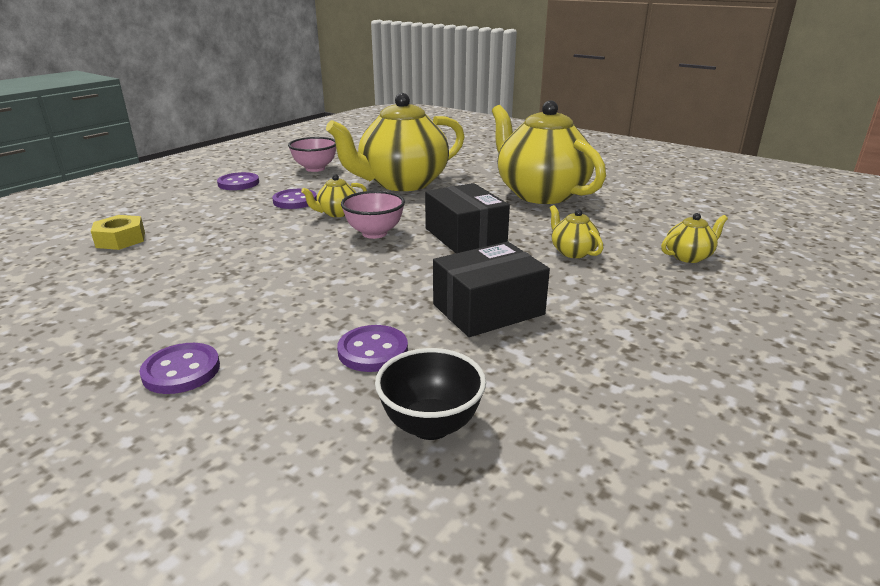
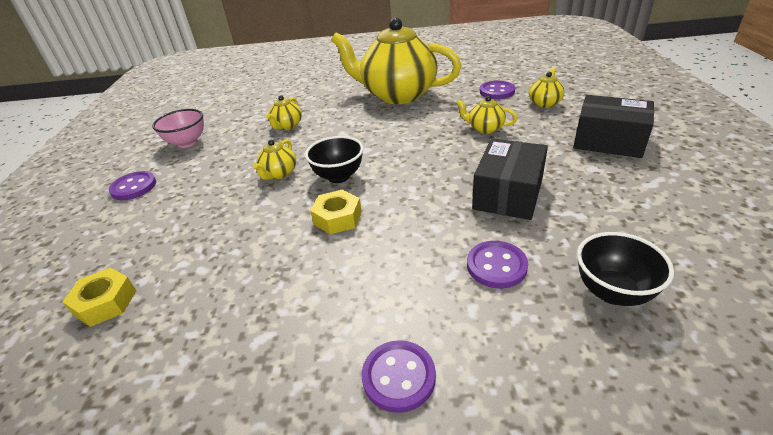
camera: 35 degrees left, 10 degrees up
purple button [272,189,317,209] -> purple button moved to [480,81,515,99]
yellow teapot [326,93,465,191] -> yellow teapot [266,95,302,130], size x0.40
pink bowl [341,191,405,239] -> black bowl [305,136,364,183]
black box [425,183,510,253] -> black box moved to [573,95,654,158]
none -> yellow nut [310,189,362,234]

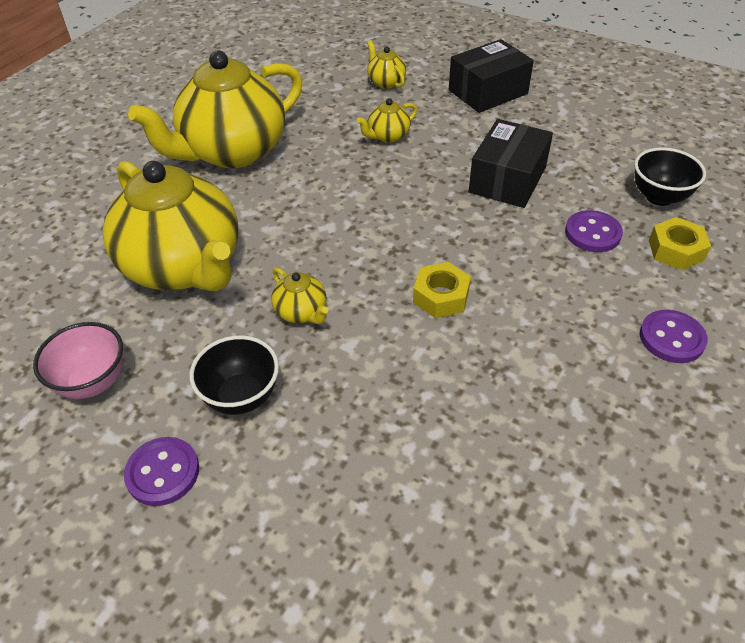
camera: 60 degrees left, 10 degrees up
yellow nut [62,268,136,327] -> yellow nut moved to [649,217,711,270]
yellow teapot [266,95,302,130] -> yellow teapot [103,161,238,291], size x2.48
black bowl [305,136,364,183] -> black bowl moved to [189,335,279,415]
black box [472,138,548,220] -> black box turned 60 degrees clockwise [469,119,553,208]
purple button [480,81,515,99] -> none

